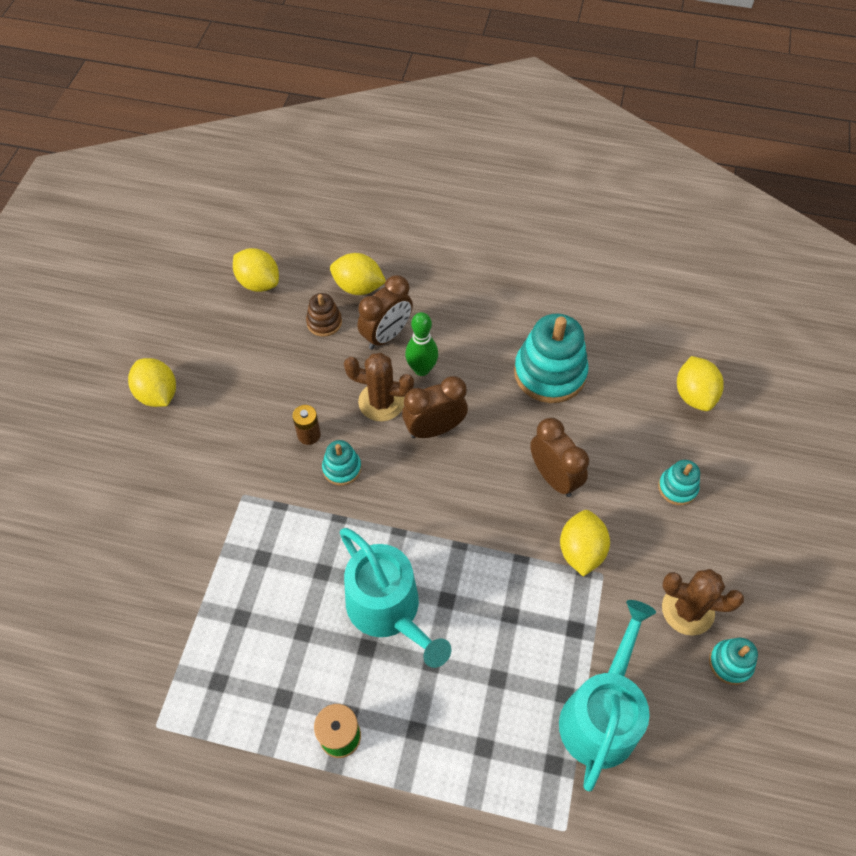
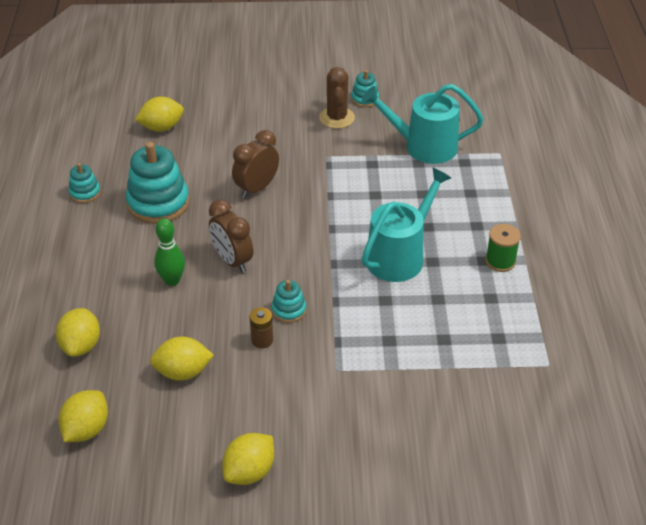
camera: 105 degrees left, 15 degrees down
brown stacking toy [306,293,342,337] -> none
brown cactus [344,353,414,422] -> none
brown clock [358,275,413,350] -> none
yellow lemon [560,510,610,577] -> yellow lemon moved to [150,336,214,381]
turquoise stacking toy [658,460,700,505] -> turquoise stacking toy moved to [68,163,101,203]

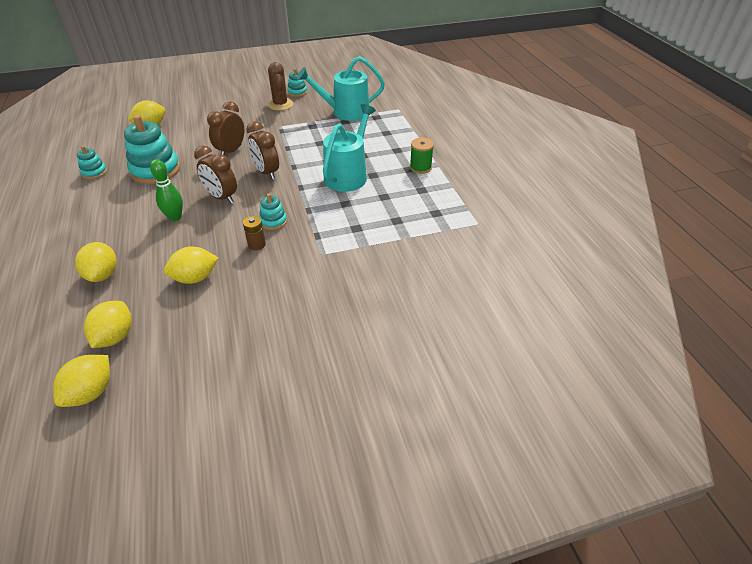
camera: 15 degrees left, 0 degrees up
yellow lemon [222,433,274,485] -> yellow lemon moved to [53,355,110,407]
none -> brown clock [246,121,279,180]

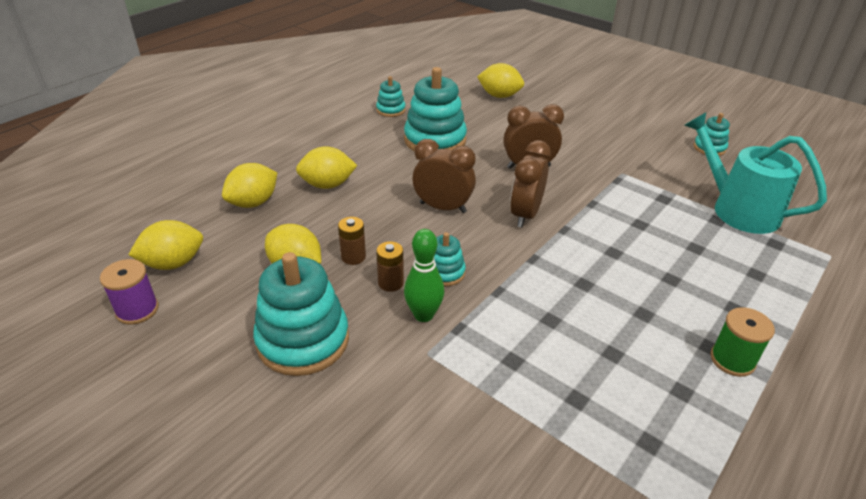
camera: 55 degrees right, 5 degrees down
yellow lemon [53,355,110,407] -> yellow lemon moved to [296,146,357,189]
green bowling pin [150,159,183,221] -> green bowling pin moved to [404,229,444,322]
brown clock [194,146,237,203] -> brown clock turned 105 degrees clockwise [412,139,476,213]
brown cactus [268,62,293,111] -> none
turquoise watering can [323,104,376,192] -> none
none -> purple spool [100,259,159,325]
none -> turquoise stacking toy [253,252,349,376]
none -> brown battery [338,217,366,265]

